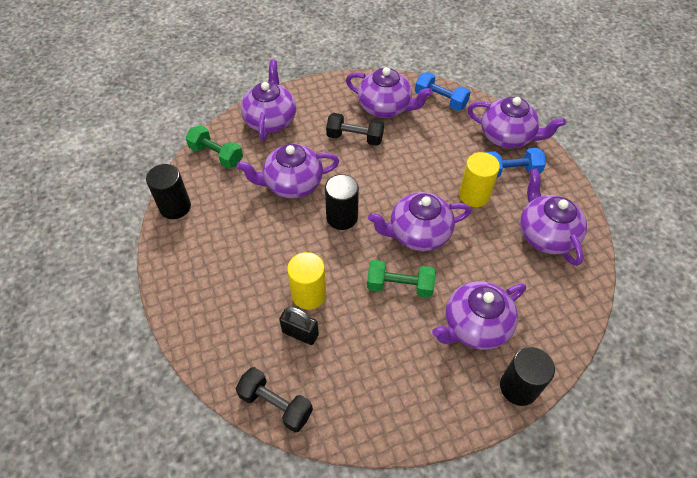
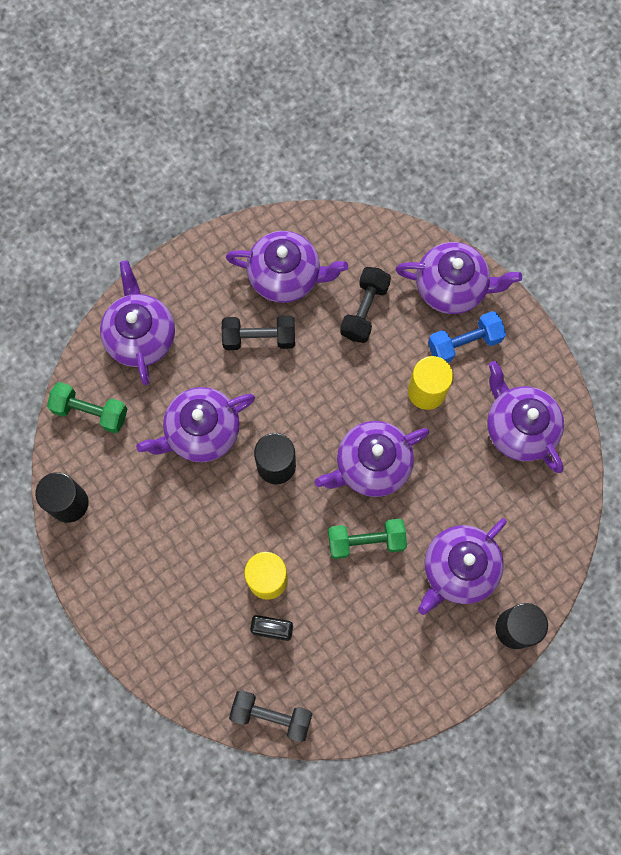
camera: 15 degrees left, 20 degrees up
blue dumbbell [415,72,471,111] -> none
none -> black dumbbell [340,267,391,343]

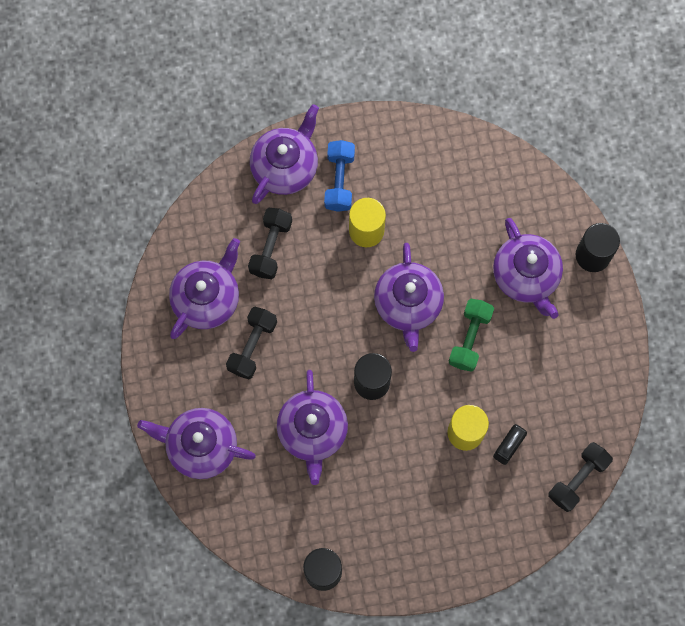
camera: 65 degrees left, 0 degrees up
green dumbbell [47,382,127,433] -> none
black dumbbell [340,267,391,343] -> black dumbbell turned 60 degrees clockwise [248,208,292,279]
purple teapot [487,361,564,473] -> none

